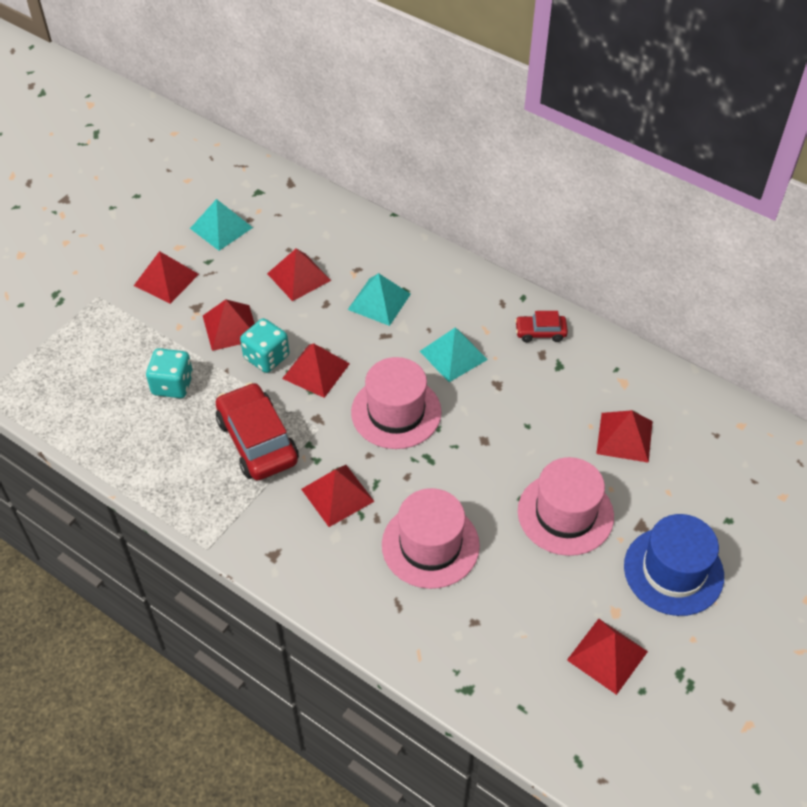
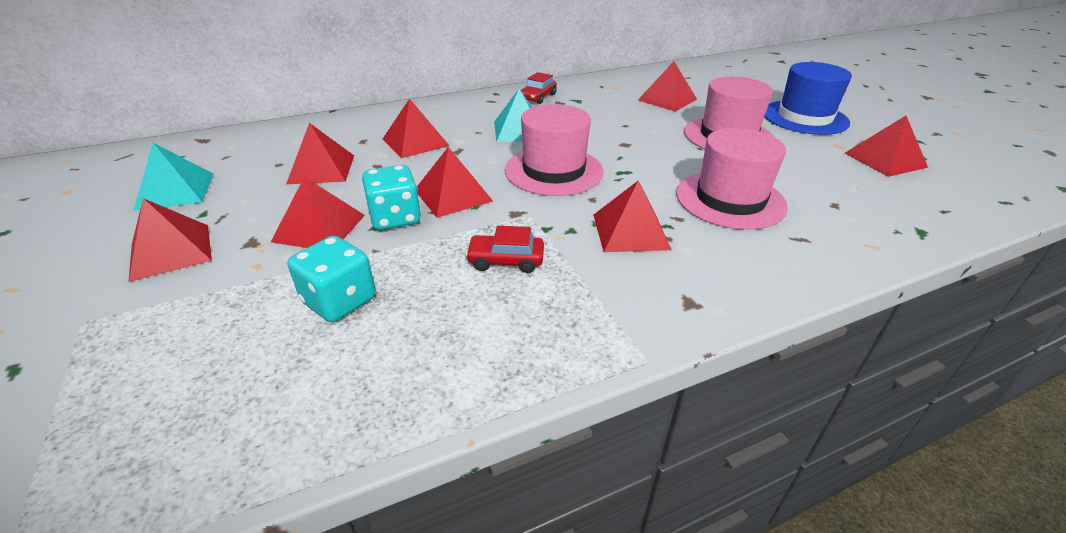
camera: 60 degrees left, 15 degrees down
red car [216,382,299,480] -> red car [465,226,544,273], size x0.51
turquoise pyramid [348,273,411,326] -> red pyramid [383,99,449,158]

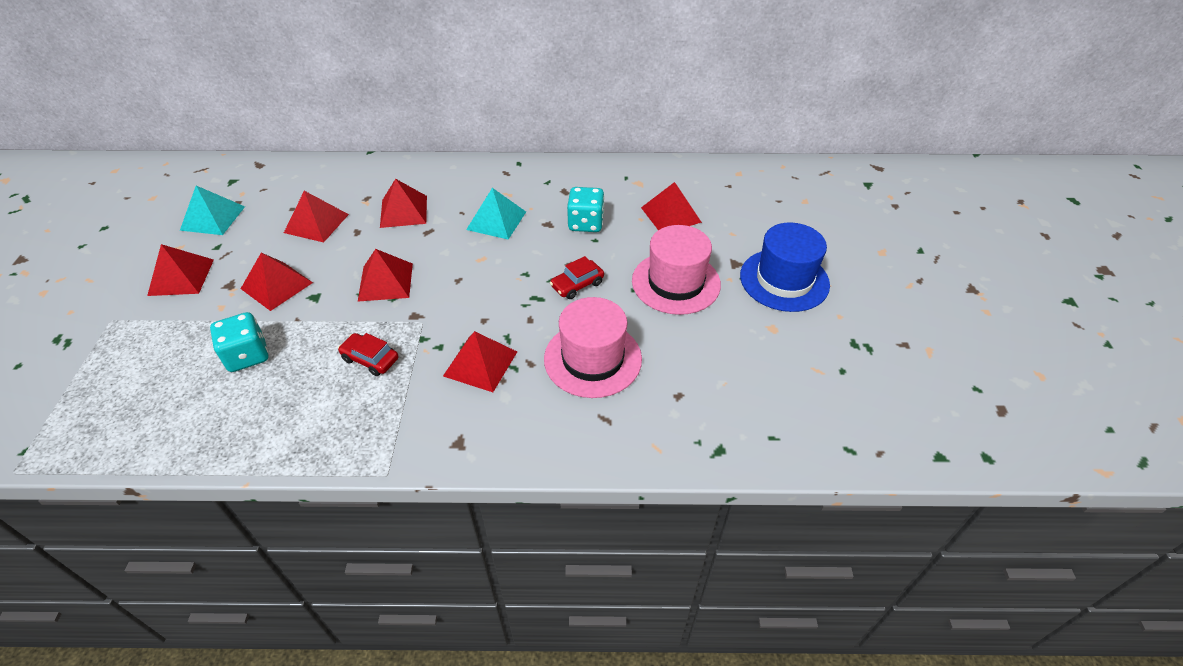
camera: 25 degrees right, 10 degrees up
turquoise dice [362,165,421,230] -> turquoise dice moved to [567,187,604,232]
pink hat [505,104,604,196] -> none
red car [521,72,557,104] -> red car moved to [550,256,604,299]
red pyramid [845,116,928,177] -> none

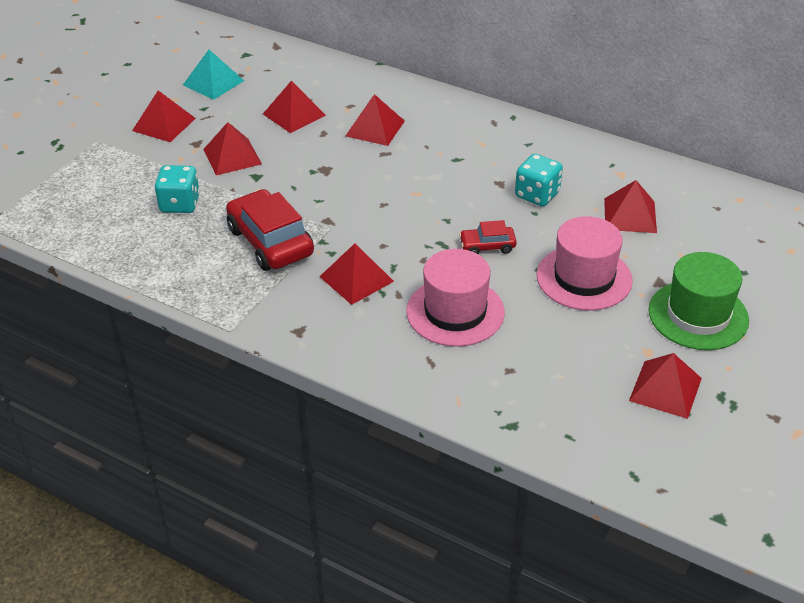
camera: 30 degrees right, 5 degrees down
red car [338,333,399,376] -> red car [226,189,314,271], size x1.95
red pyramid [358,249,413,301] -> red pyramid moved to [629,353,702,419]
turquoise pyramid [466,188,526,240] -> none
blue hat [740,223,830,312] -> green hat [649,252,749,350]

